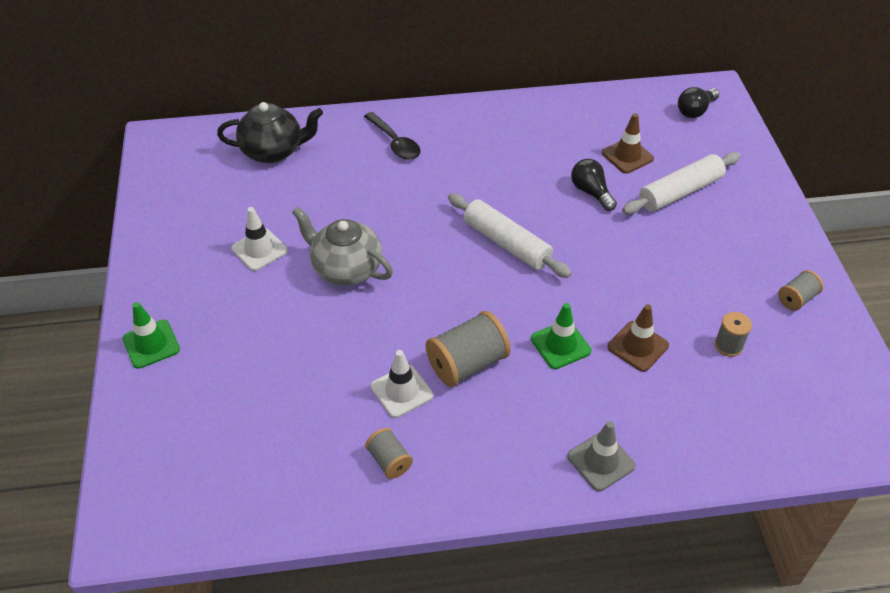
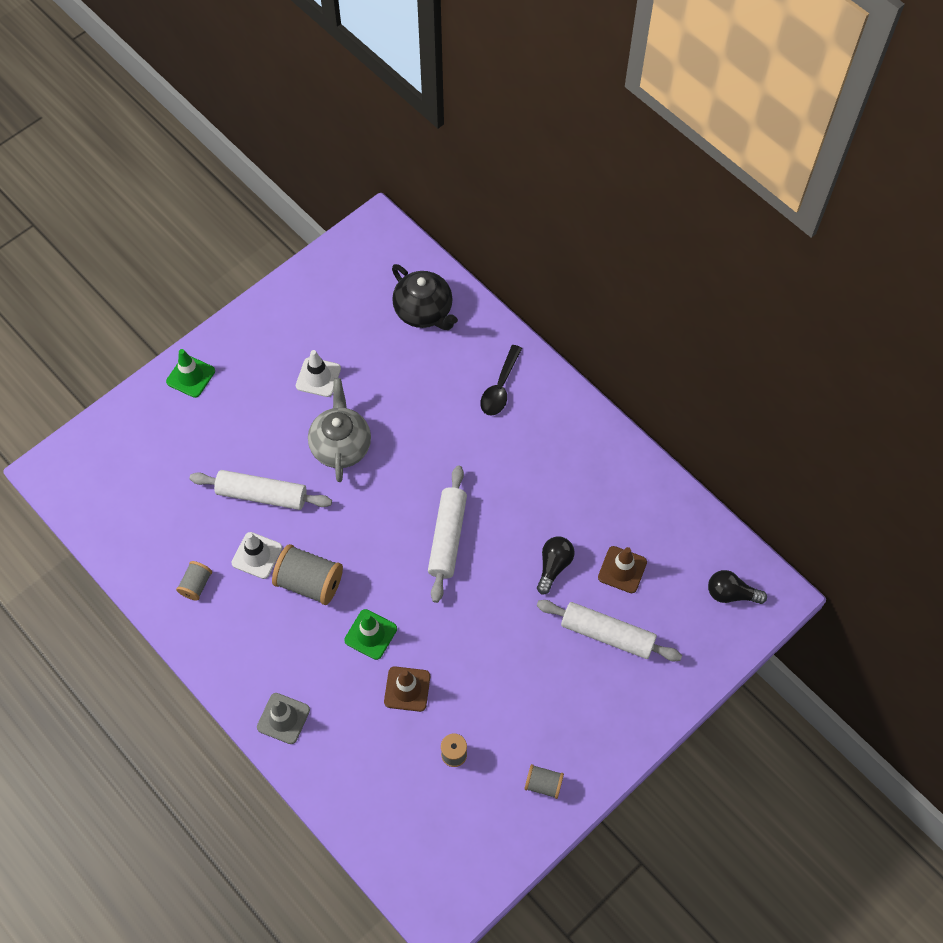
camera: 55 degrees right, 15 degrees up
none -> white rolling pin [189,470,332,510]

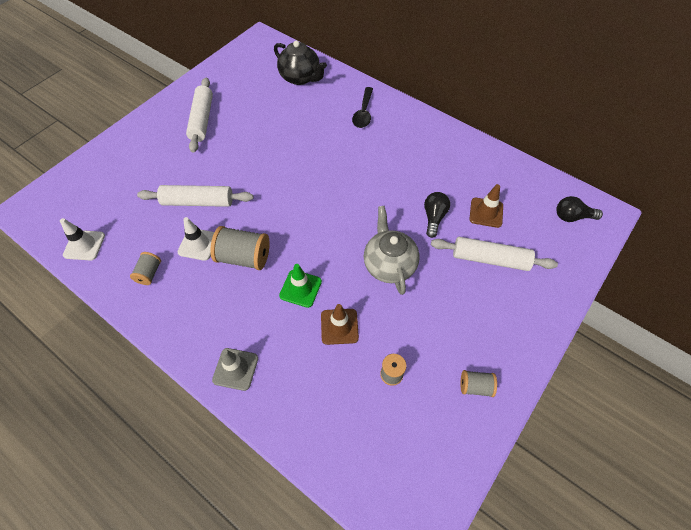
camera: 10 degrees left, 5 degrees down
green traffic cone [166,349,215,398] -> none
white traffic cone [296,350,341,397] -> white traffic cone moved to [60,218,105,261]
grey teapot [308,378,371,482] -> grey teapot moved to [364,206,420,295]
white rolling pin [428,466,467,603] -> white rolling pin moved to [186,78,213,153]

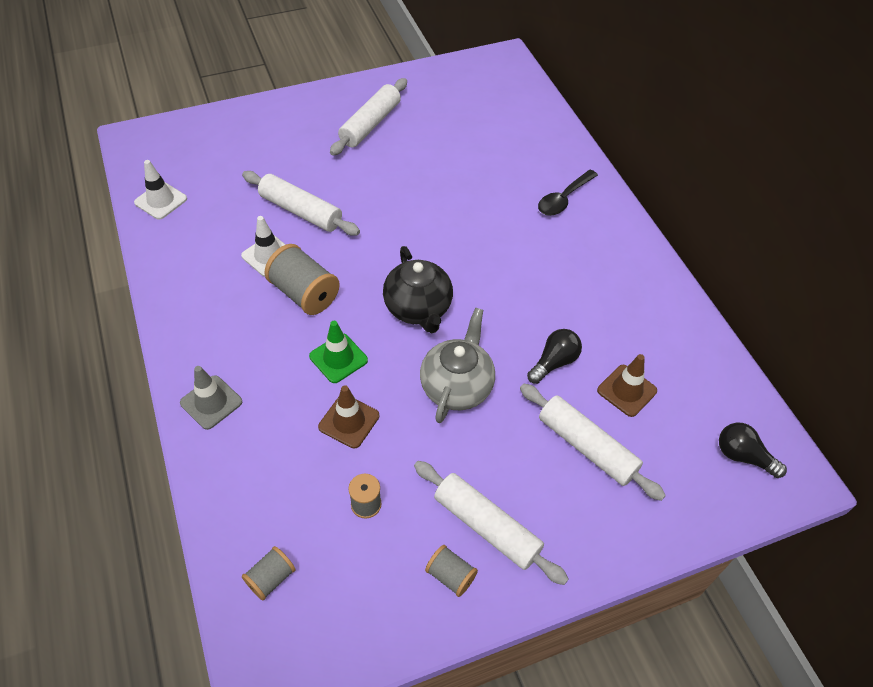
camera: 30 degrees right, 5 degrees down
grey spool [130,252,161,285] -> grey spool moved to [242,546,296,600]
black teapot [274,41,327,85] -> black teapot moved to [383,246,453,334]
none -> white rolling pin [414,461,569,585]

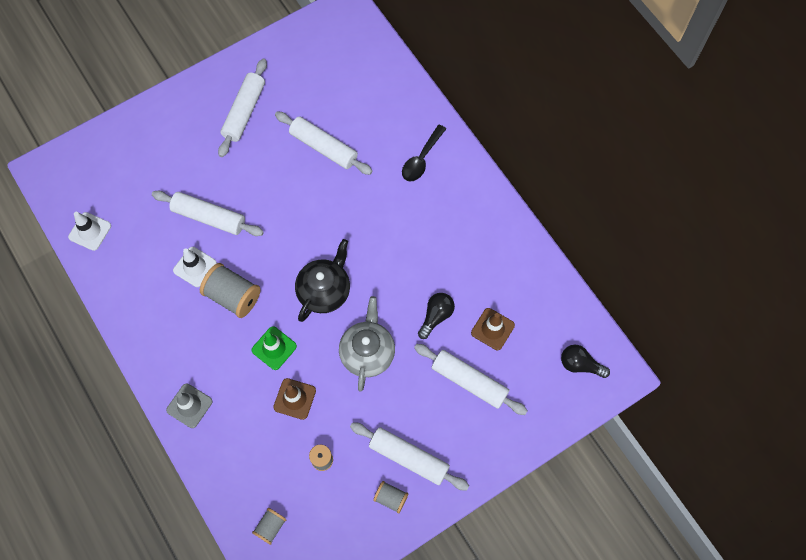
camera: 10 degrees left, 15 degrees up
black teapot [383,246,453,334] -> black teapot turned 120 degrees counterclockwise [295,239,350,322]
none -> white rolling pin [275,112,373,175]

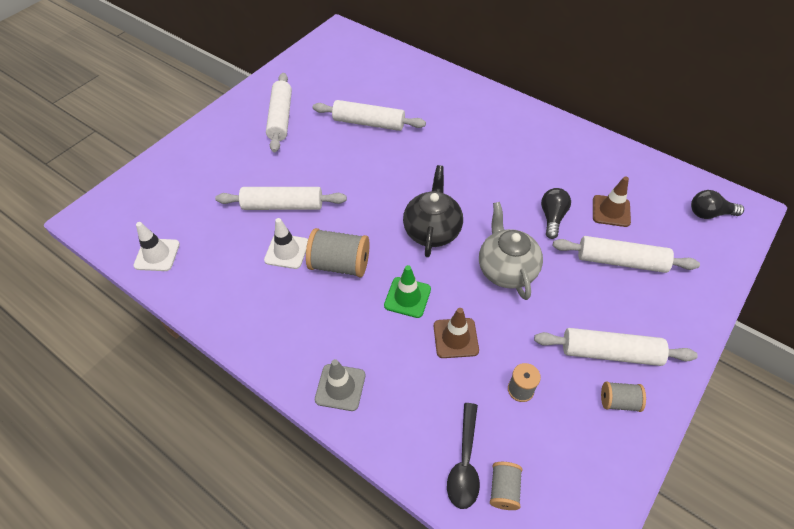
camera: 20 degrees left, 15 degrees down
black spoon [402,125,446,181] -> black spoon moved to [447,403,480,509]

